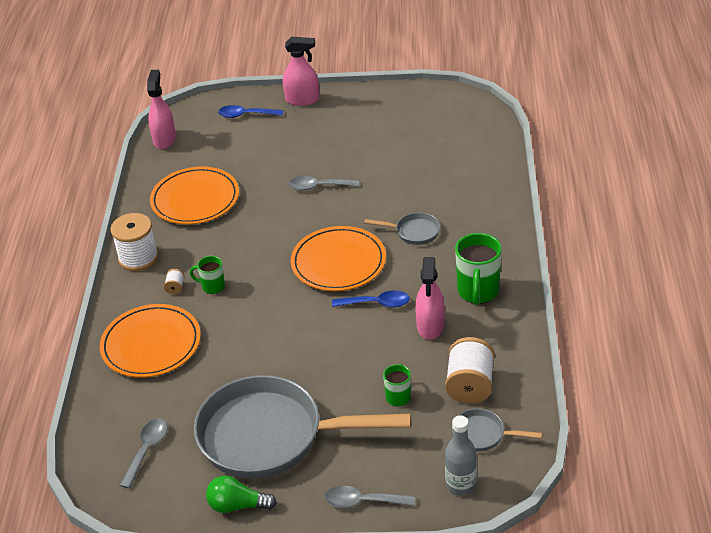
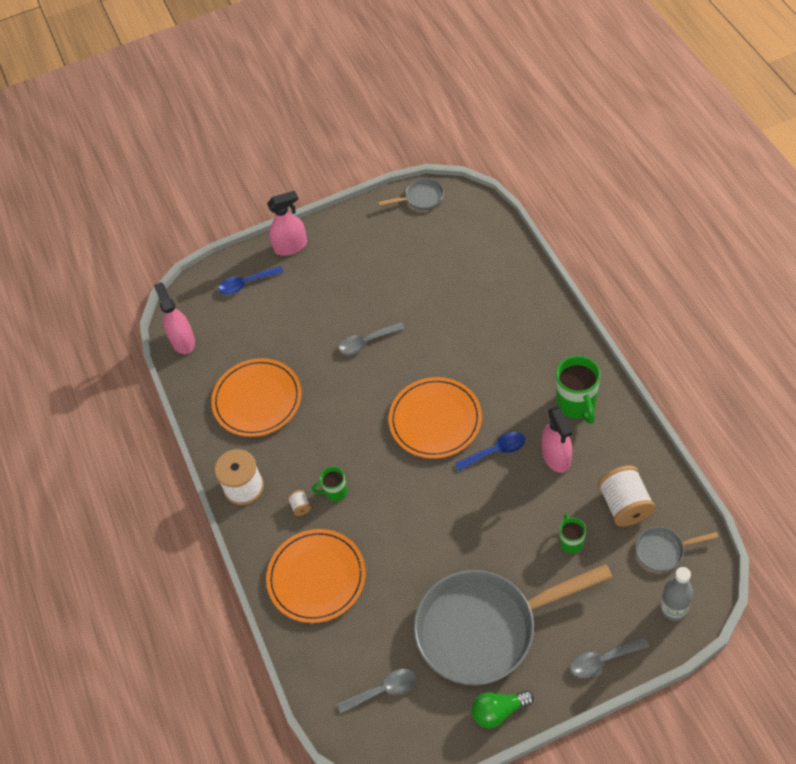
camera: 20 degrees left, 15 degrees up
grey spoon [119,419,168,489] -> grey spoon turned 75 degrees clockwise [337,669,416,713]
grey pan [364,212,440,245] -> grey pan moved to [378,178,444,210]

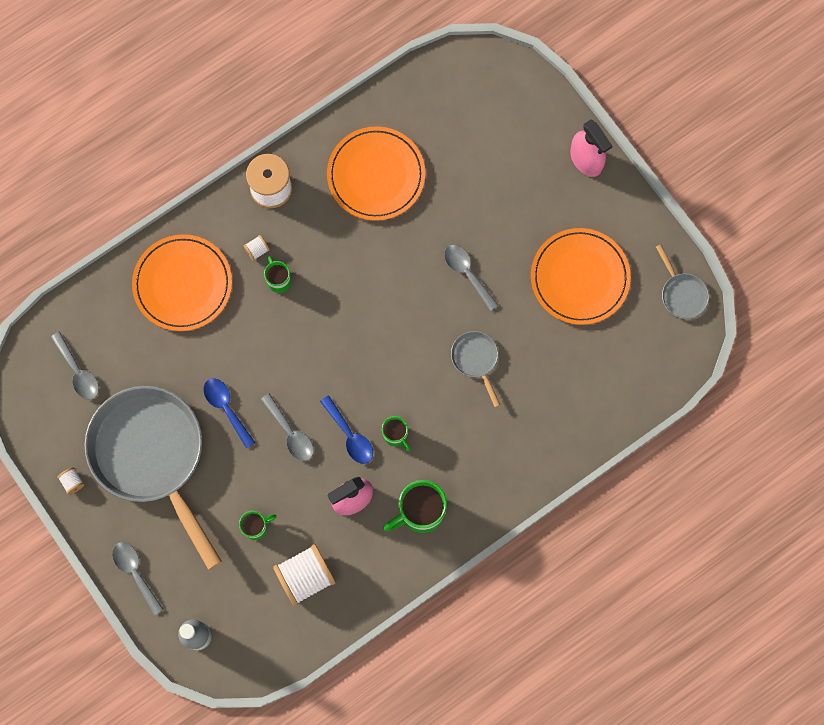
camera: 70 degrees right, 20 degrees up
pink spray bottle [154,282,195,354] -> none
blue spoon [218,266,283,294] -> blue spoon moved to [203,378,255,449]
orange plate [389,377,482,459] -> orange plate moved to [531,228,631,325]
green light bulb [472,690,534,728] -> white spool [57,467,84,495]
grey pan [636,527,718,572] -> grey pan moved to [451,331,500,407]
none -> grey spoon [260,394,314,461]
none -> green mug [382,416,411,451]

